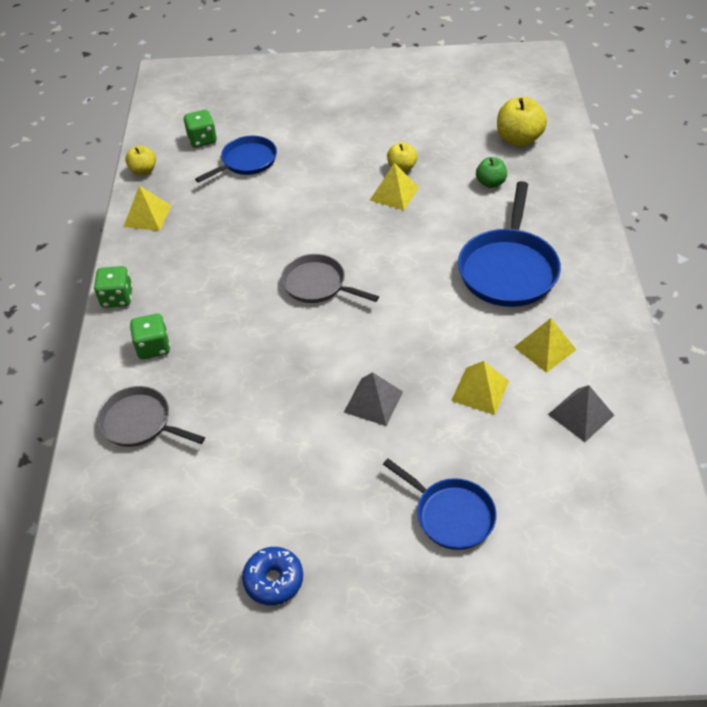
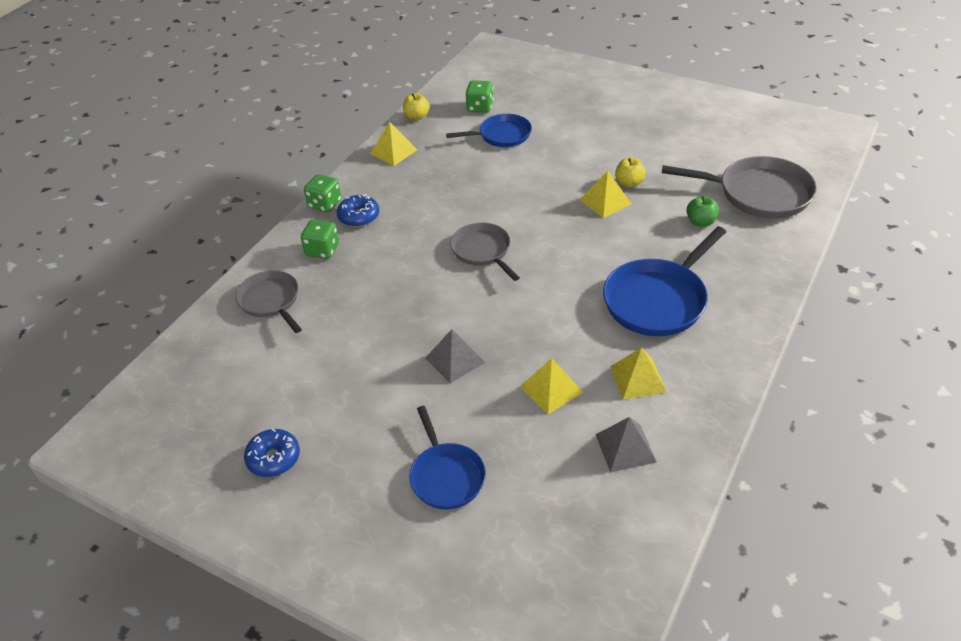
camera: 30 degrees right, 5 degrees down
yellow apple [497,97,547,147] -> grey pan [662,156,817,219]
none -> blue donut [337,194,379,227]

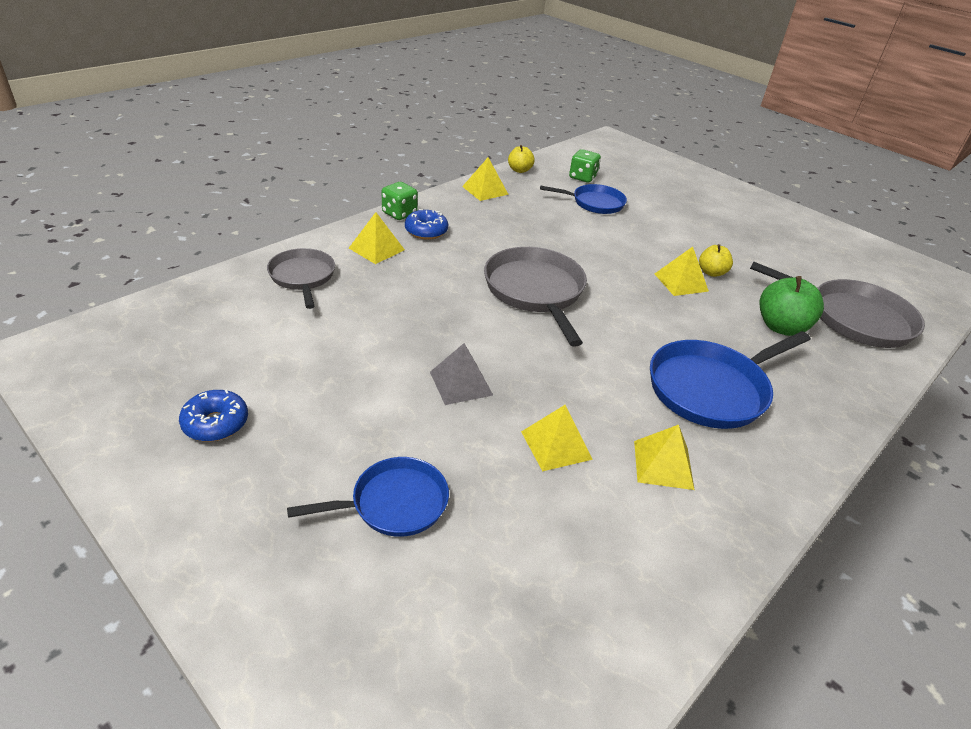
camera: 10 degrees right, 5 degrees down
green dice [301,219,339,259] -> yellow pyramid [349,212,405,264]
blue pan [409,406,486,509] -> blue pan turned 105 degrees counterclockwise [287,457,449,537]
grey pan [450,223,520,281] -> grey pan [484,247,587,347], size x1.59
grey pyramid [595,417,657,472] -> none
green apple [687,196,719,227] -> green apple [759,276,824,336], size x1.65

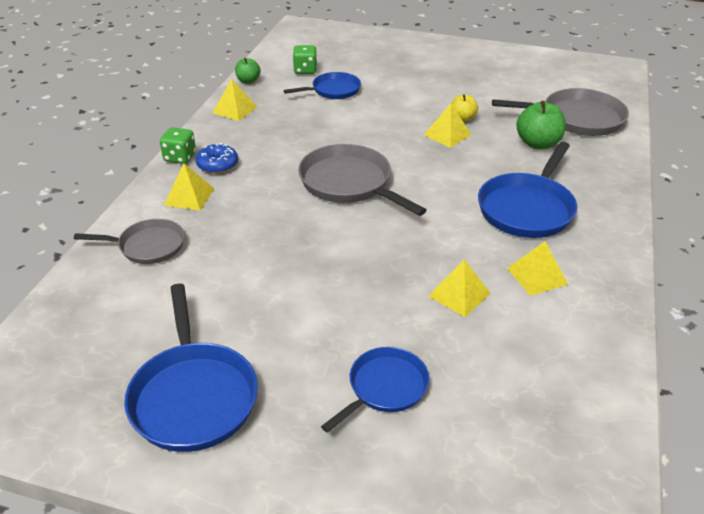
camera: 25 degrees left, 0 degrees up
blue donut [179,389,248,442] -> blue pan [124,284,258,452]
grey pan [267,248,335,309] -> grey pan turned 135 degrees clockwise [74,219,185,264]
grey pyramid [430,343,493,405] -> none
yellow apple [508,145,535,173] -> green apple [235,58,261,84]

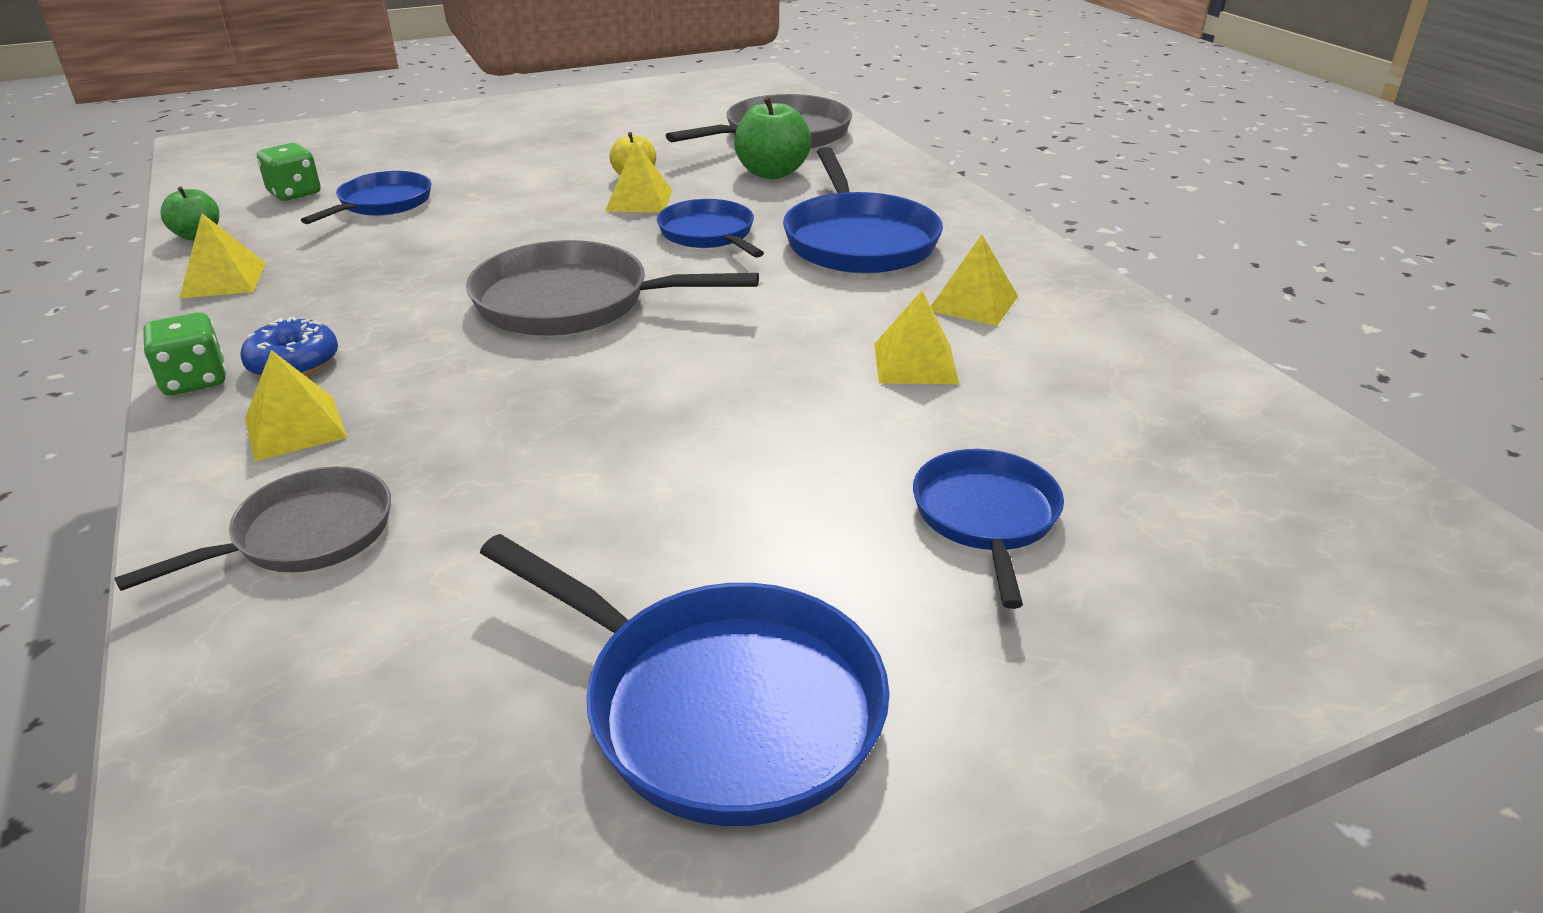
camera: 40 degrees left, 5 degrees down
none -> blue pan [657,199,764,258]

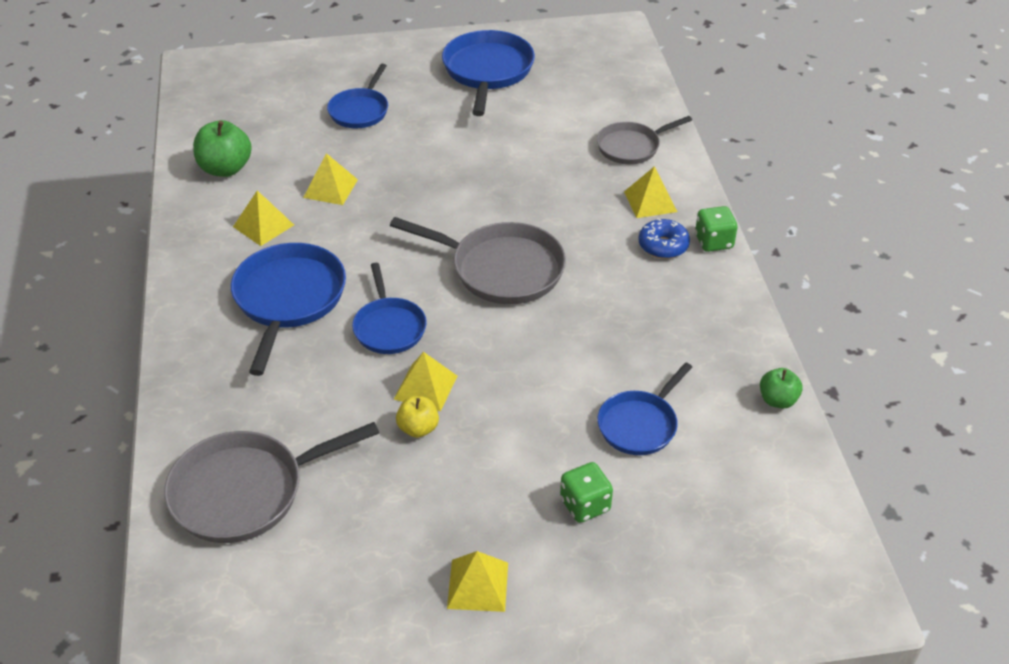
camera: 165 degrees left, 10 degrees up
yellow pyramid [179,213,266,299] -> yellow pyramid moved to [447,551,508,612]
green dice [257,143,321,201] -> green dice moved to [560,462,613,523]
blue pan [480,534,890,826] -> blue pan turned 45 degrees clockwise [442,30,535,116]
green apple [734,96,811,179] -> green apple moved to [193,120,252,177]

